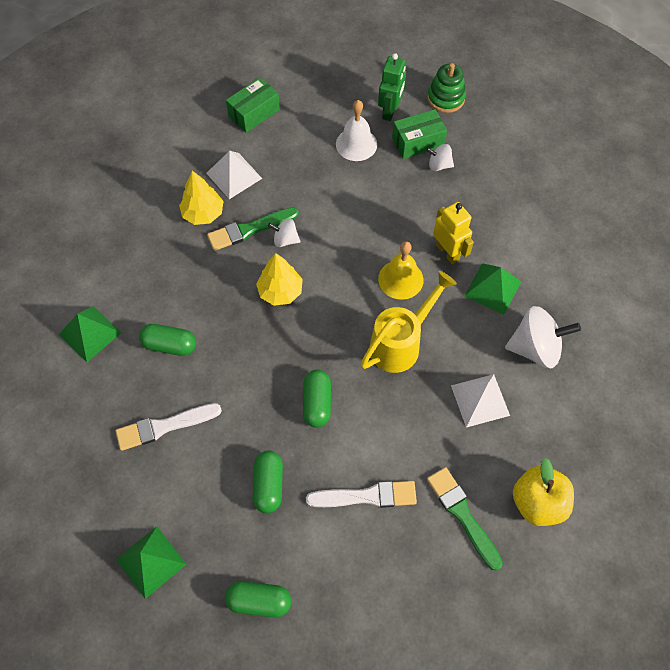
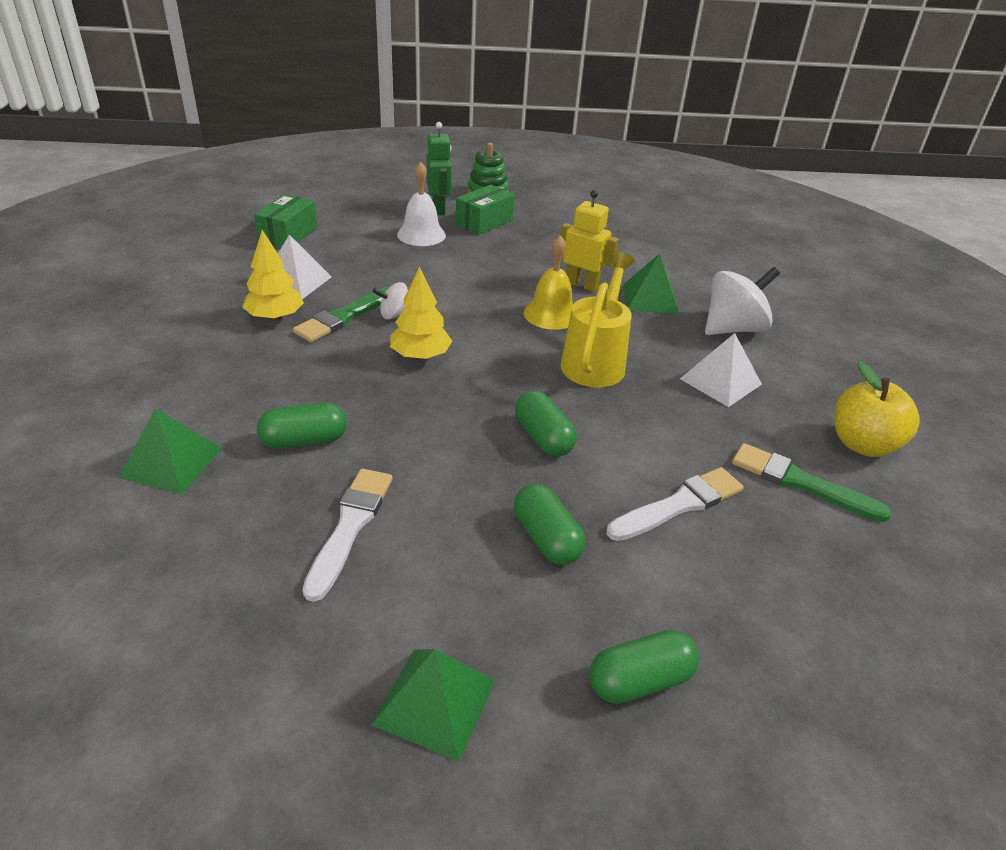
camera: 30 degrees left, 25 degrees down
white brush [116,403,222,451] -> white brush turned 150 degrees clockwise [303,469,392,602]
white spinning top [426,144,454,171] -> none

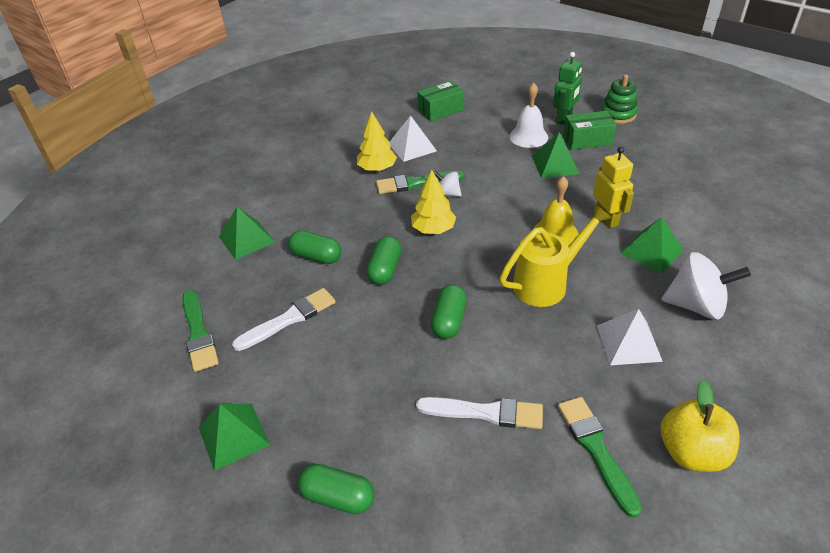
camera: 45 degrees right, 5 degrees up
green capsule [514,484,586,565] -> green capsule moved to [366,236,401,285]
none -> green brush [182,290,219,372]
none -> green pyramid [532,132,580,178]

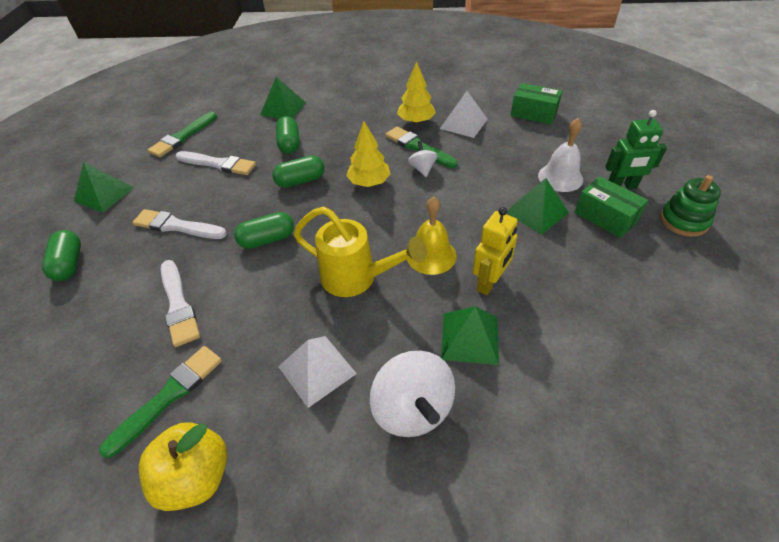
camera: 55 degrees right, 5 degrees up
none -> white brush [132,209,227,239]

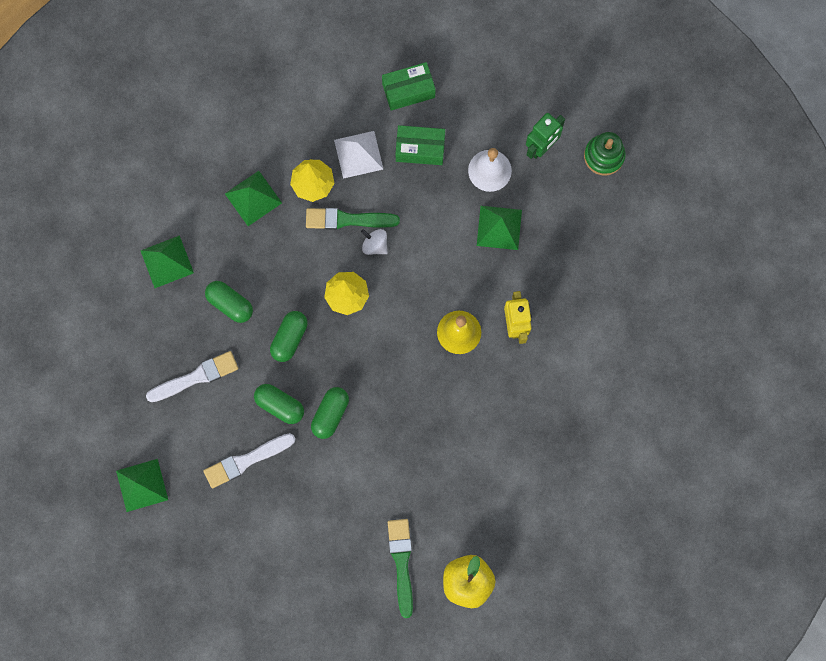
camera: 45 degrees left, 30 degrees up
green capsule [42,230,81,281] -> green capsule moved to [254,384,304,424]
green brush [148,112,217,157] -> none
white brush [160,260,200,347] -> none
white pyramid [278,336,357,408] -> none
yellow watering can [294,207,427,297] -> none
white spinning top [370,351,455,437] -> none
green pyramid [441,306,499,365] -> green pyramid moved to [225,171,282,226]
green box [574,176,648,238] -> green box moved to [396,125,445,165]

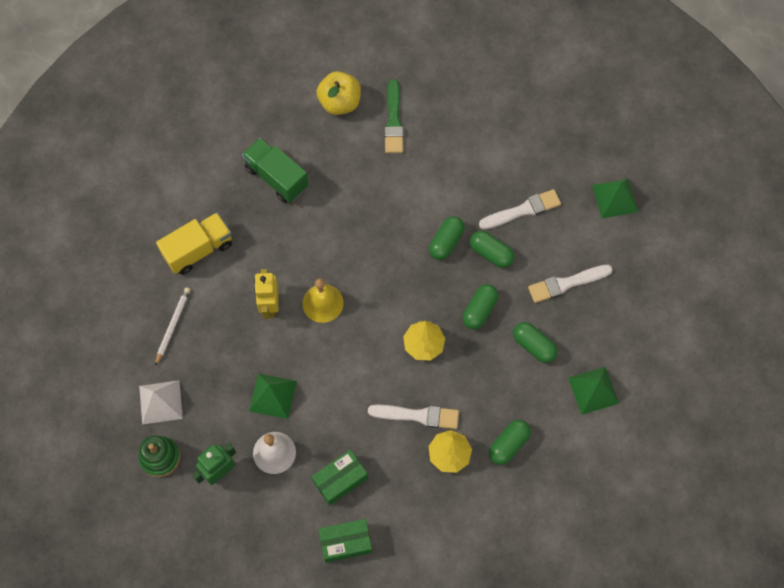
camera: 175 degrees left, 10 degrees down
green pyramid [225,171,282,226] -> green capsule [489,420,531,465]
green brush [306,208,400,230] -> white brush [368,405,459,429]
white pyramid [334,131,383,179] -> white pyramid moved to [139,380,183,425]
white spinning top [361,229,388,255] -> none
green box [396,125,445,165] -> green box turned 45 degrees counterclockwise [312,450,368,506]
none -> white pencil [155,288,190,366]
none -> yellow truck [156,213,232,275]
none -> green truck [242,138,309,203]

